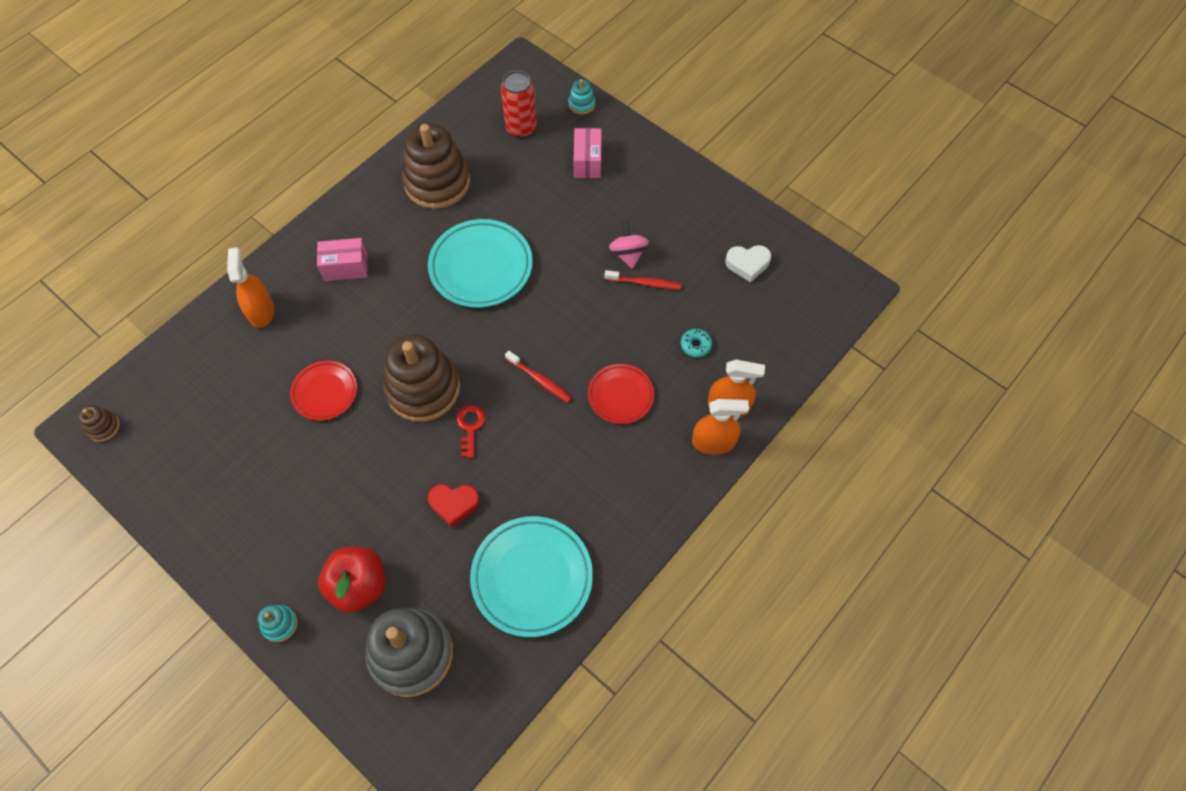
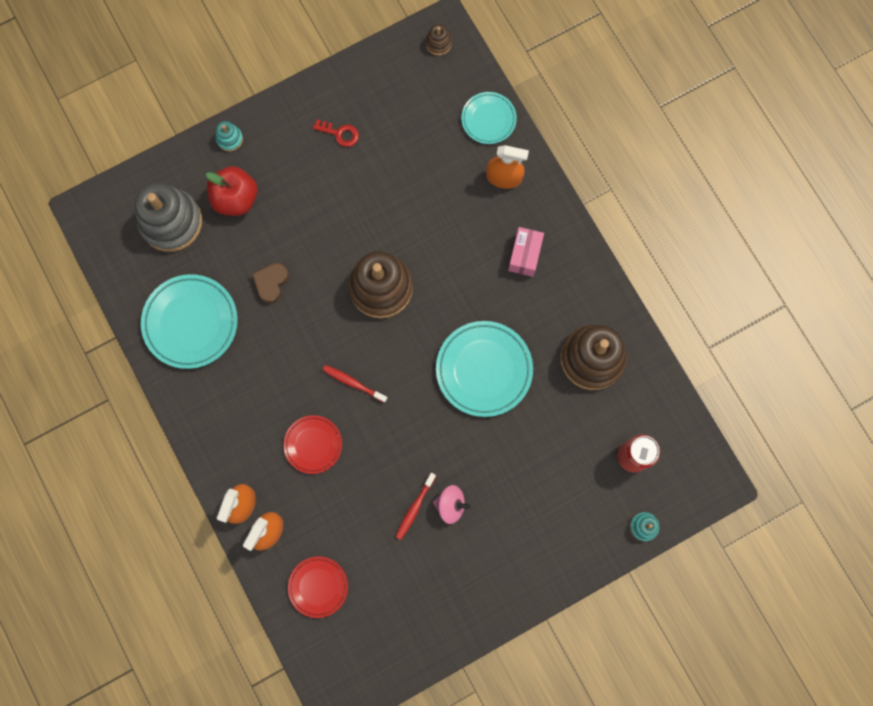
camera: 110 degrees right, 15 degrees up
red plate [290,361,357,421] -> red plate moved to [288,557,348,618]
red heart [428,484,480,528] -> brown heart [252,263,289,304]
red key [457,405,485,458] -> red key moved to [313,119,359,147]
red toothbrush [505,351,572,403] -> red toothbrush turned 60 degrees clockwise [323,365,387,403]
pink box [573,128,602,178] -> none
turquoise donut [681,329,712,357] -> none
white heart [725,245,771,282] -> none
none -> turquoise plate [461,92,517,144]

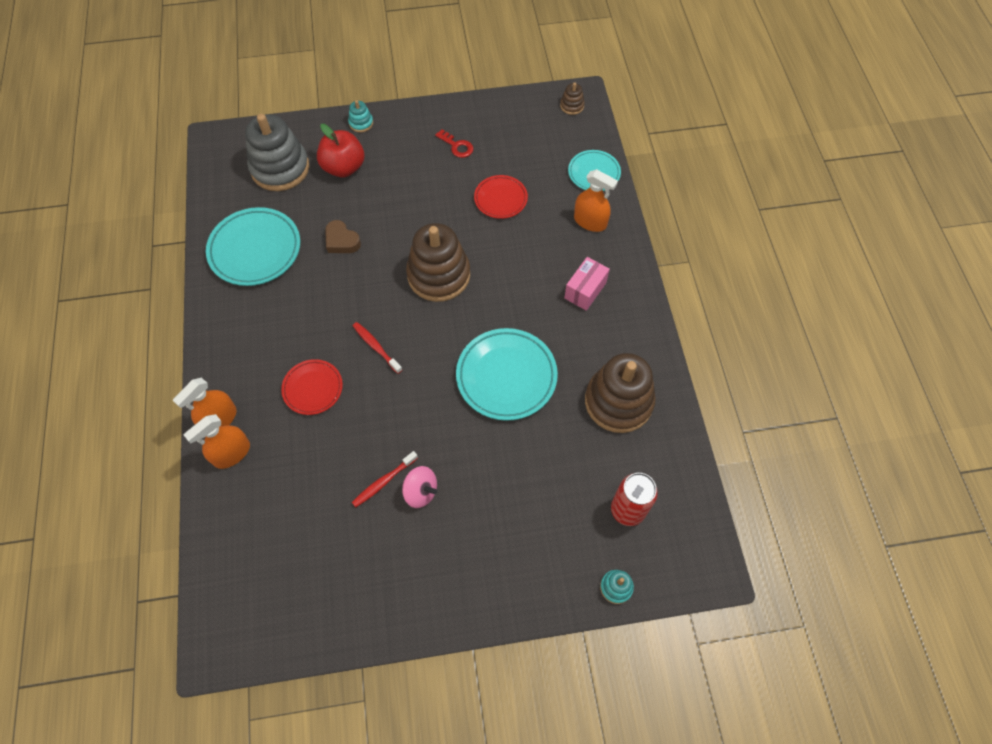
camera: 20 degrees right, 15 degrees down
brown heart [252,263,289,304] -> brown heart turned 90 degrees counterclockwise [325,220,361,253]
red plate [288,557,348,618] -> red plate moved to [474,175,528,219]

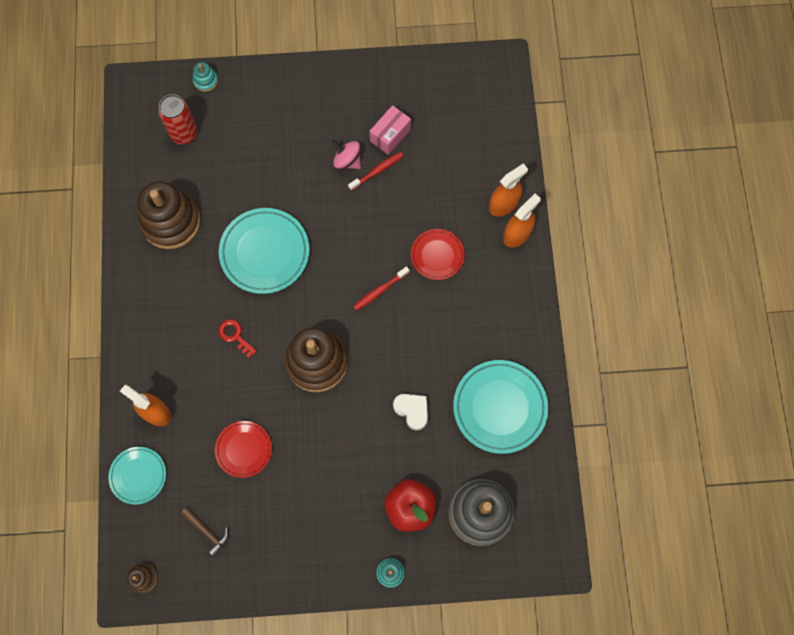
camera: 175 degrees left, 10 degrees up
brown heart [325,220,361,253] -> white heart [393,394,428,431]
red toothbrush [353,322,402,374] -> red toothbrush turned 90 degrees clockwise [353,266,410,311]
red key [435,129,473,158] -> red key moved to [218,319,257,358]
pink box [564,257,610,311] -> pink box moved to [370,105,411,155]
none -> brown hammer [181,507,229,557]

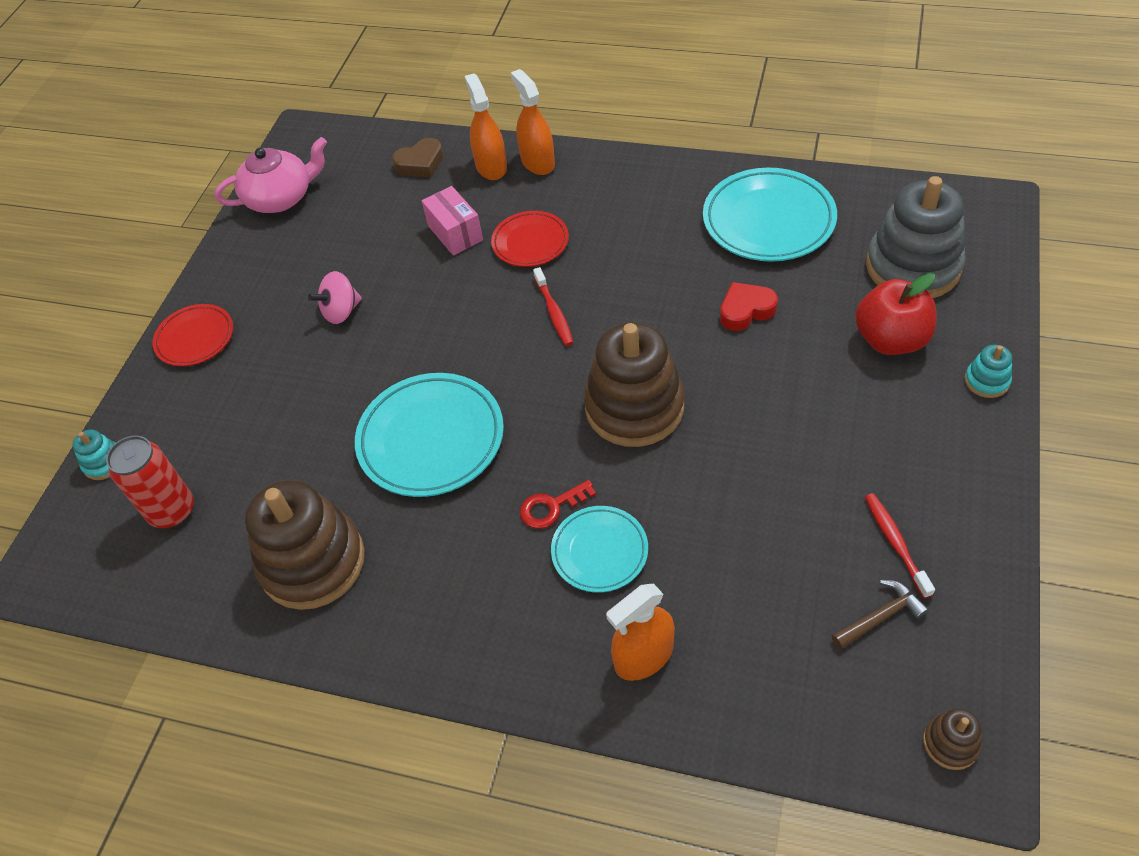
camera: 65 degrees left, 20 degrees down
turquoise plate [108,447,166,505] -> turquoise plate moved to [551,506,648,593]
red plate [215,421,272,478] -> red plate moved to [152,304,233,366]
red toothbrush [348,152,403,191] -> red toothbrush moved to [865,493,935,599]
pink box [370,105,411,155] -> pink box moved to [422,186,483,256]
white heart [393,394,428,431] -> red heart [720,282,778,331]
none -> pink teapot [215,137,327,213]
none -> brown heart [392,138,443,177]

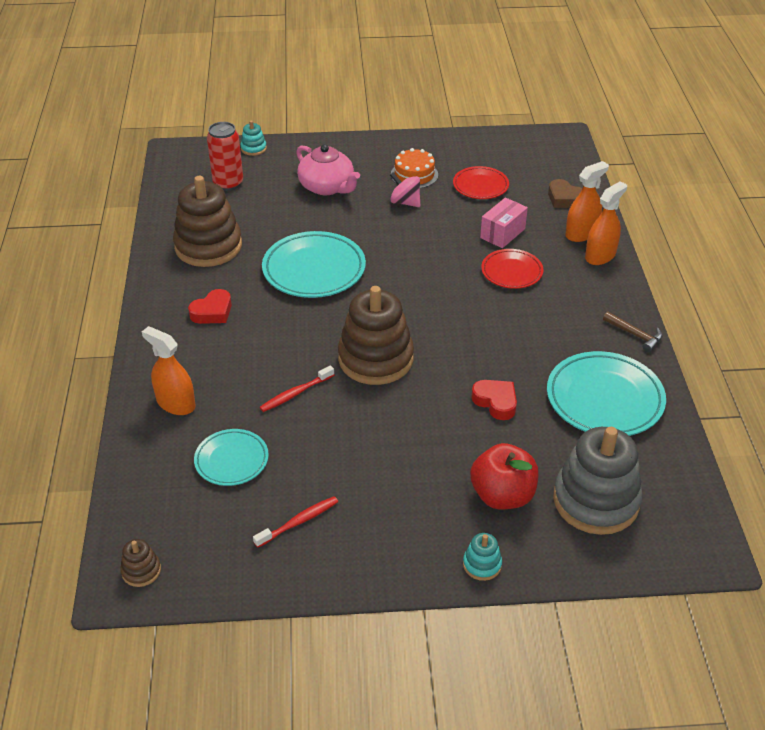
camera: 65 degrees right, 10 degrees down
red plate [152,304,233,366] -> red plate moved to [453,166,509,199]
pink teapot [215,137,327,213] -> pink teapot moved to [296,144,360,195]
red key [520,480,596,529] -> none
red toothbrush [533,267,574,346] -> red toothbrush moved to [260,365,334,412]
turquoise plate [551,506,648,593] -> turquoise plate moved to [194,429,269,486]
brown hammer [832,580,929,649] -> brown hammer moved to [603,311,662,352]
none -> red heart [188,289,232,324]
none -> orange cake [391,148,438,188]

